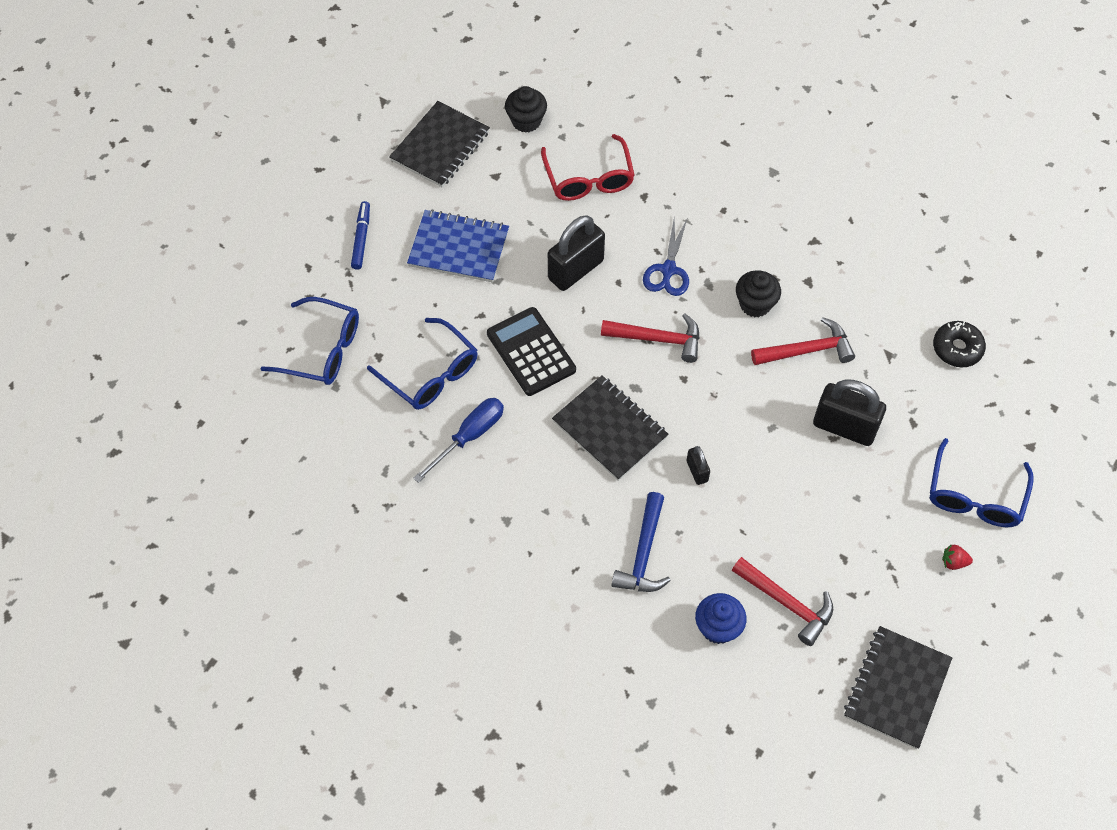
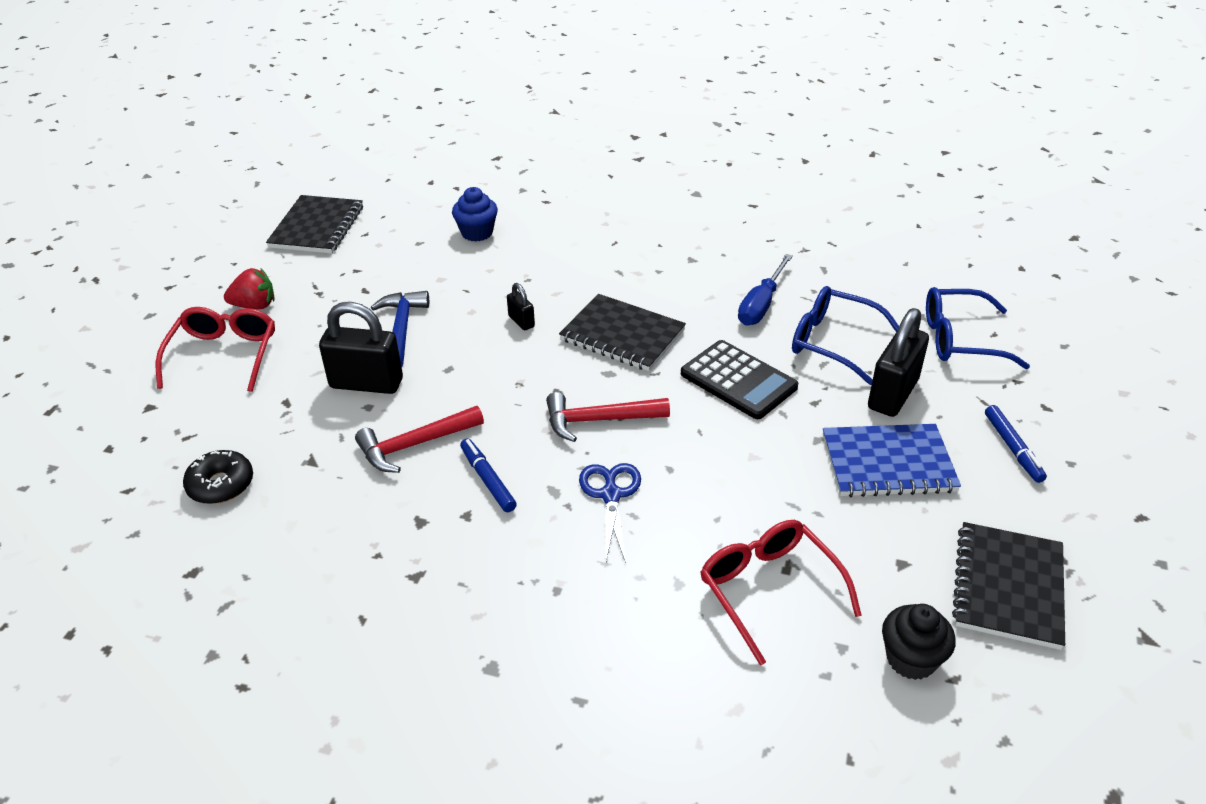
camera: 165 degrees right, 20 degrees down
black padlock [548,215,605,291] -> black padlock moved to [868,308,929,417]
blue hammer [611,492,671,592] -> blue hammer moved to [371,291,429,367]
red hammer [732,557,833,646] -> none
black cupcake [736,270,781,317] -> blue marker [460,439,517,512]
blue glasses [930,438,1034,527] -> red glasses [156,307,275,392]
red strawberry [942,544,973,570] -> red strawberry [224,268,274,309], size x1.64

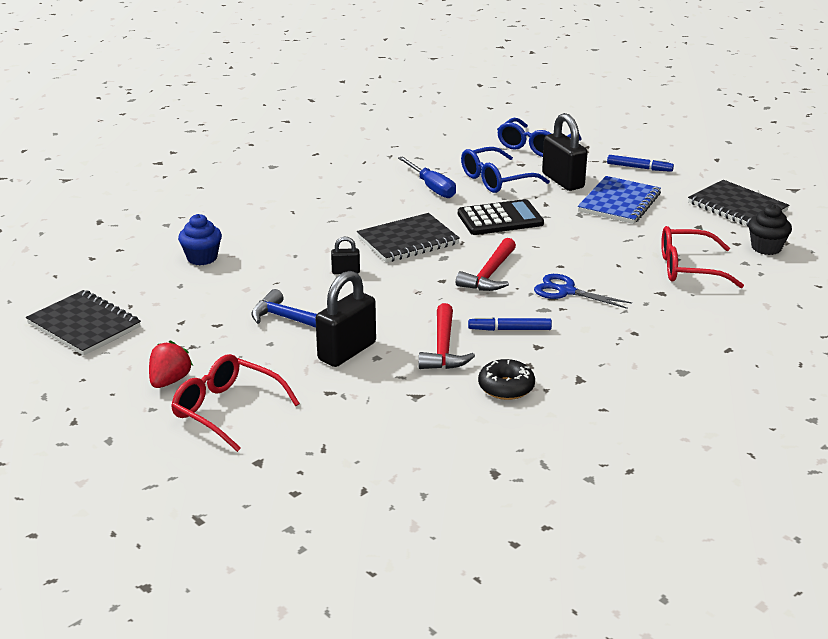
camera: 60 degrees left, 10 degrees down
black donut [183,450,253,504] -> black donut moved to [478,359,535,400]

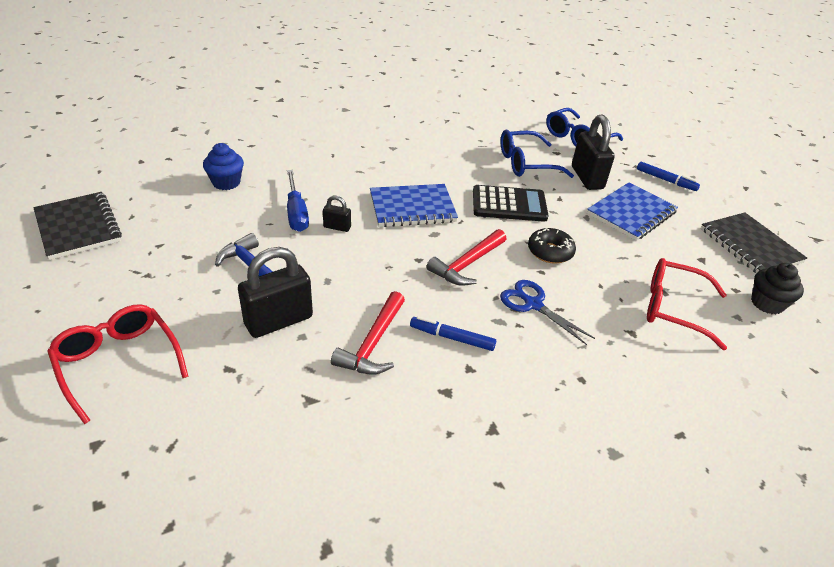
camera: 15 degrees right, 10 degrees up
red strawberry [149,341,193,388] -> none
black notebook [357,213,460,263] -> blue notebook [370,184,458,227]
blue screwdriver [398,156,456,198] -> blue screwdriver moved to [287,170,309,232]
black donut [478,359,535,400] -> black donut moved to [528,228,576,264]

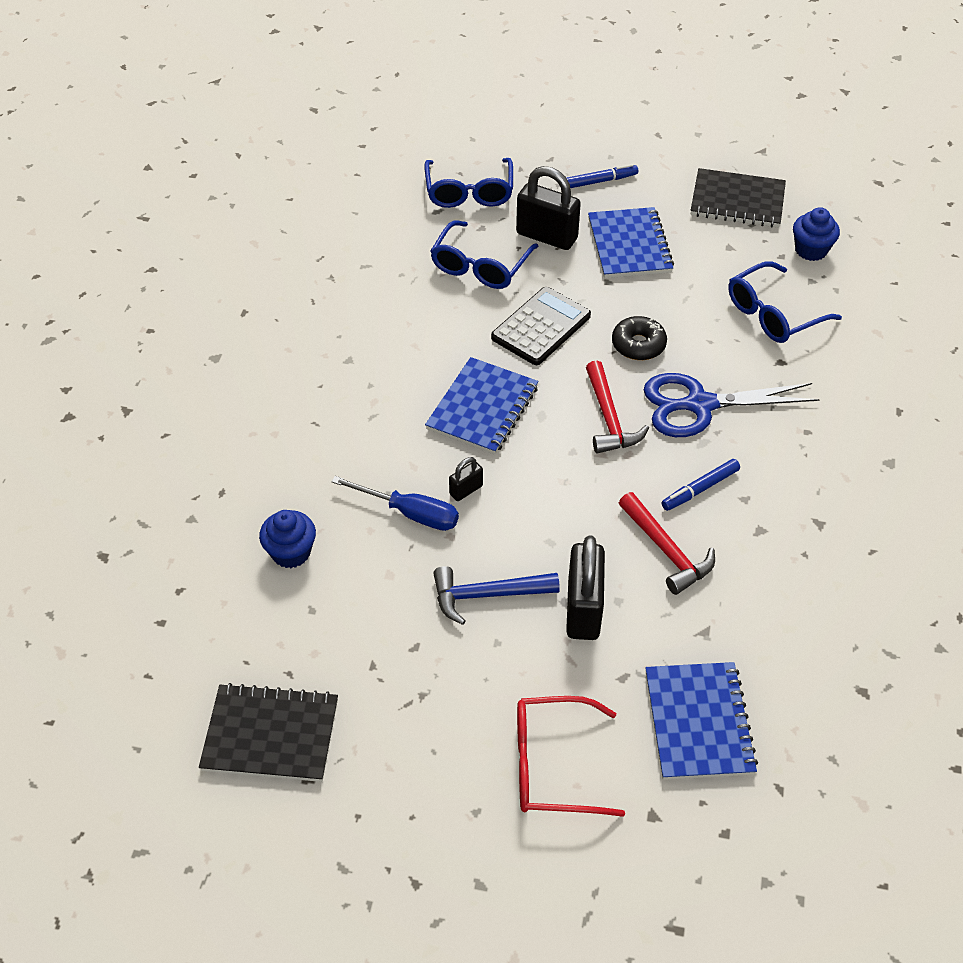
camera: 50 degrees left, 10 degrees up
blue scissors [500,280,595,345] -> blue scissors [644,373,820,437], size x1.57
red glasses [647,258,727,350] -> blue glasses [728,261,842,343]
black cupcake [751,263,804,314] -> blue cupcake [793,207,840,261]
none -> blue notebook [645,662,758,780]

